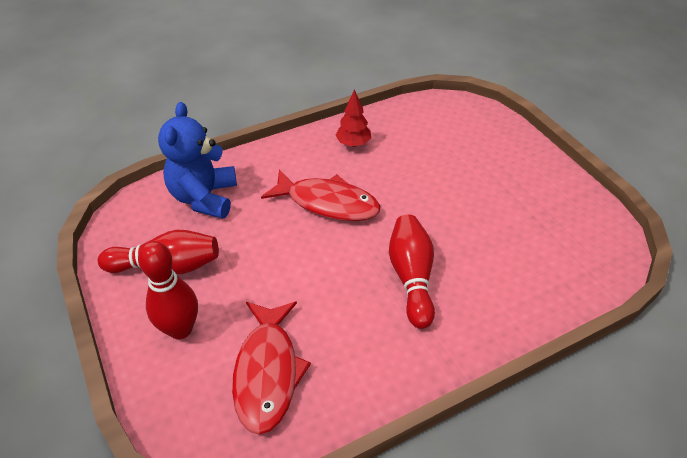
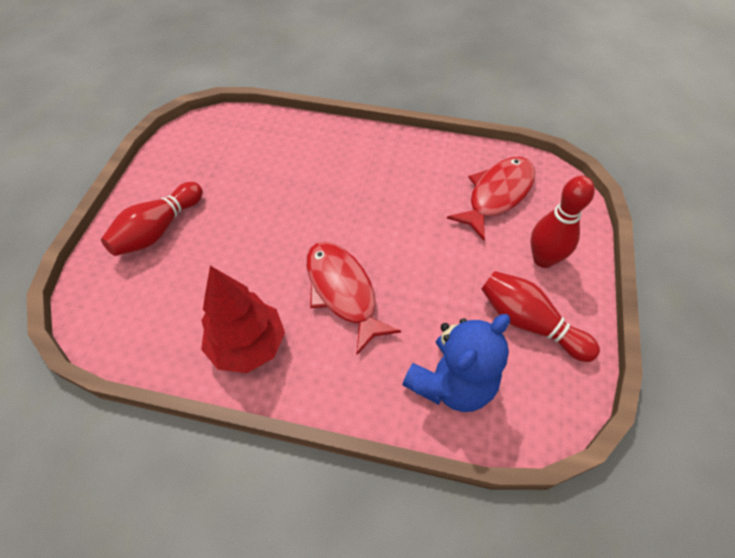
camera: 140 degrees left, 10 degrees up
red tree [335,89,371,147] -> red tree [201,266,285,373], size x1.71
red bowling pin [389,214,435,329] -> red bowling pin moved to [101,182,203,256]

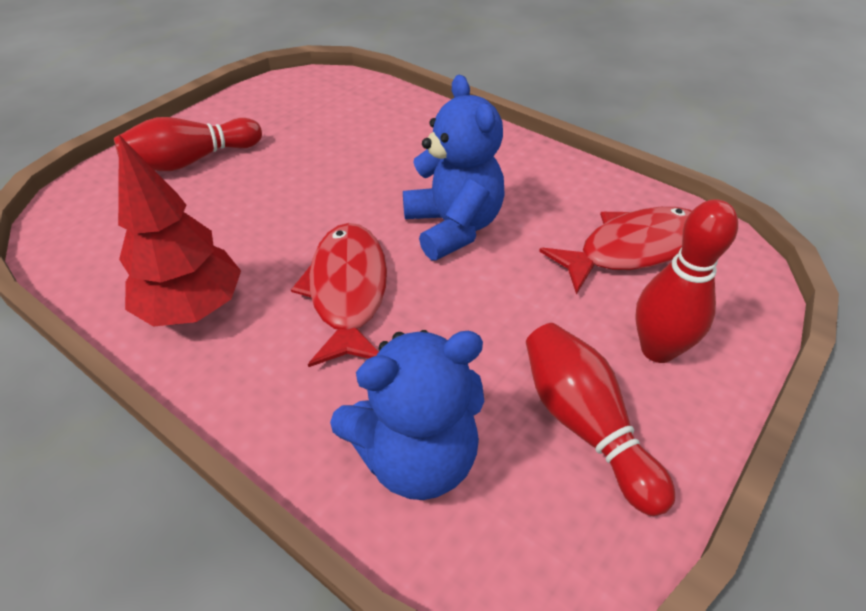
camera: 25 degrees right, 10 degrees down
none -> blue teddy bear [403,75,505,260]

